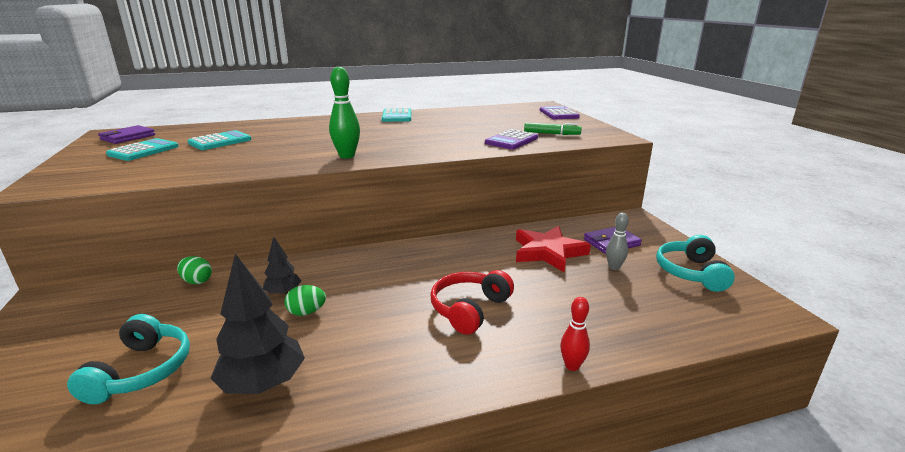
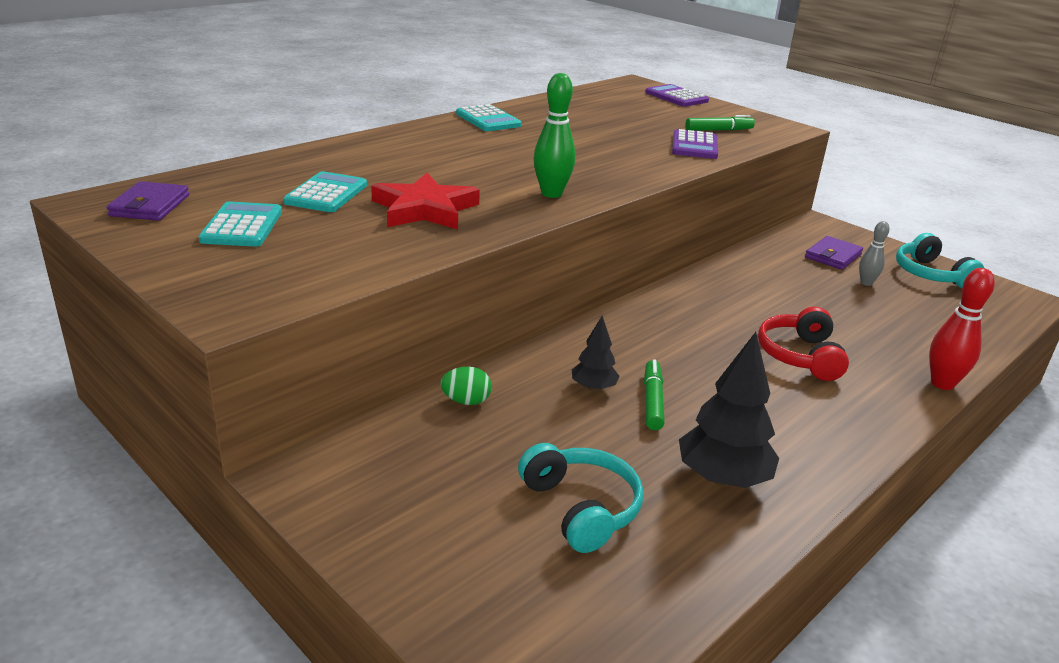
camera: 30 degrees left, 5 degrees up
green egg [285,285,326,316] -> green marker [644,359,665,430]
red star [516,226,591,272] -> red star moved to [371,173,480,229]
red bowling pin [560,297,590,371] -> red bowling pin [929,268,995,390], size x1.58

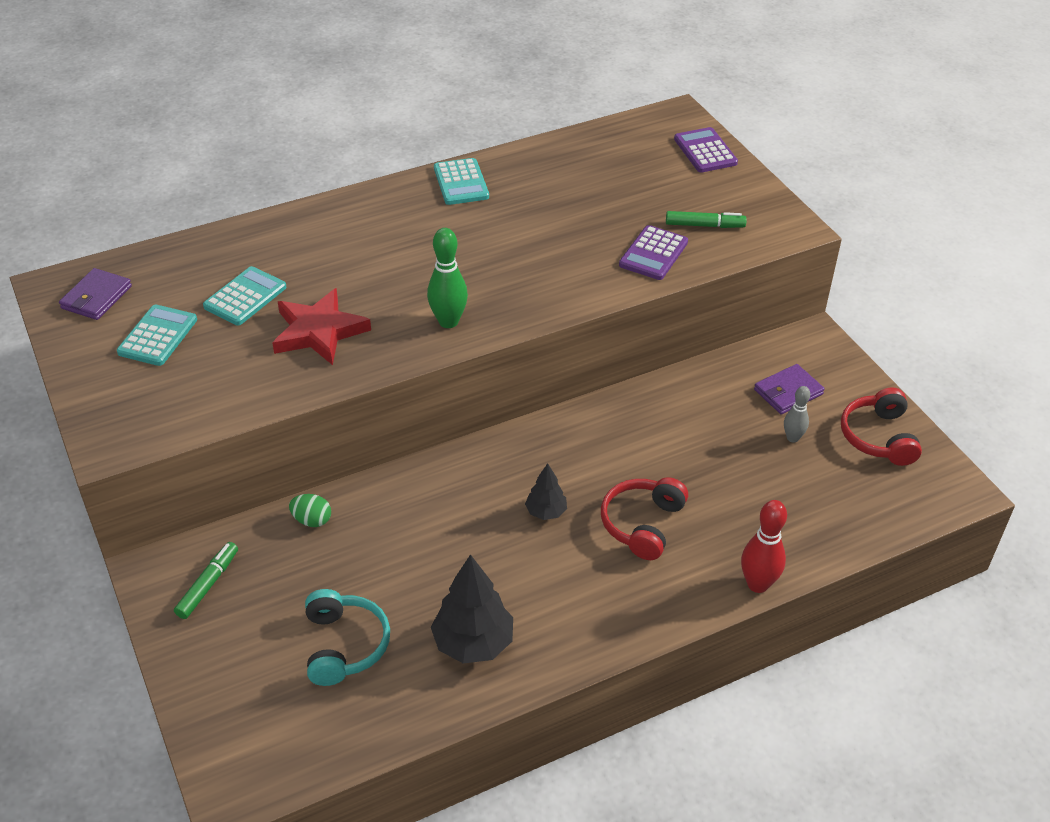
camera: 20 degrees right, 15 degrees up
black tree [572,316,620,391] -> black tree moved to [525,463,567,520]
green marker [644,359,665,430] -> green marker moved to [174,542,238,619]
turquoise headphones [896,233,984,288] -> red headphones [841,388,922,466]

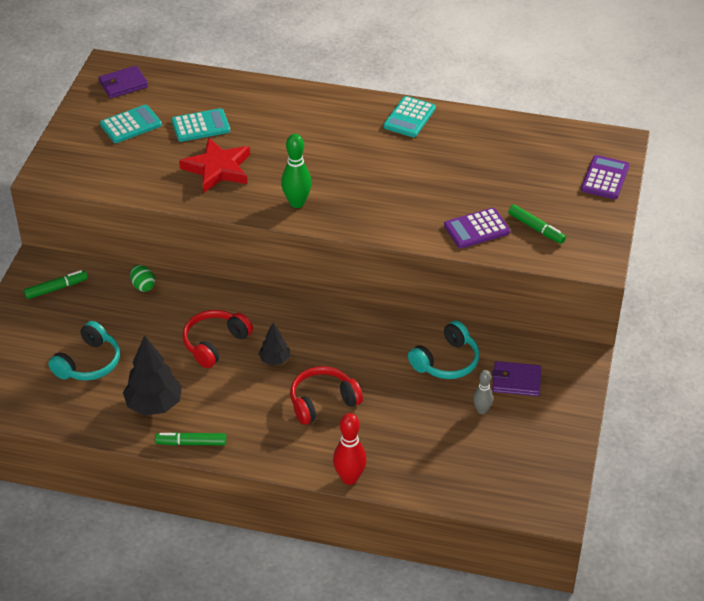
camera: 40 degrees right, 0 degrees up
red headphones [841,388,922,466] -> red headphones moved to [182,310,253,368]
none -> green marker [155,432,226,446]
none -> turquoise headphones [408,320,480,379]

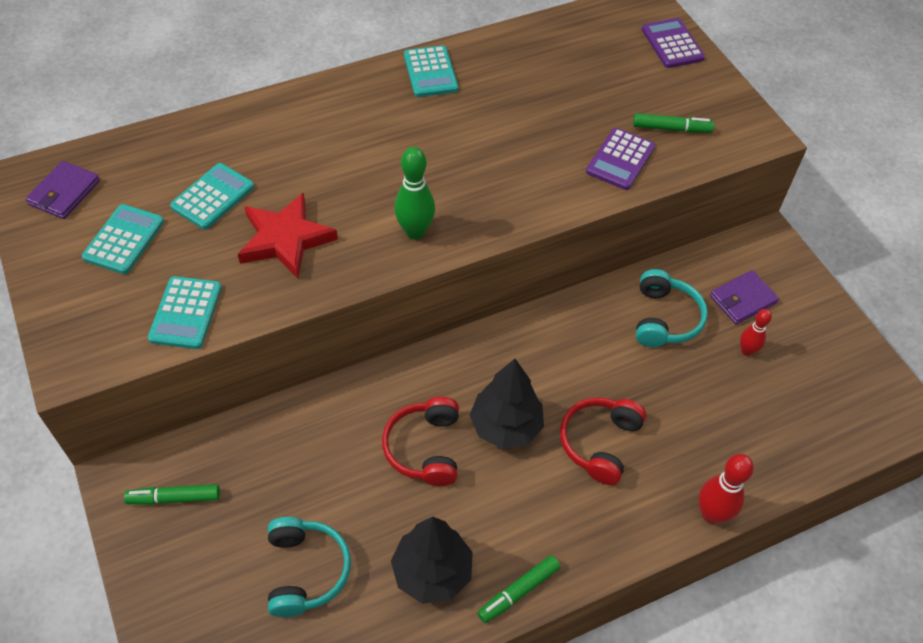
camera: 40 degrees left, 10 degrees up
green marker [24,270,88,299] -> green marker turned 120 degrees counterclockwise [124,484,220,505]
green egg [130,265,155,292] -> none
black tree [259,323,290,366] -> black tree [470,359,544,449], size x1.79
grey bowling pin [473,370,493,414] -> red bowling pin [740,309,772,356]
none -> turquoise calculator [148,276,222,349]

